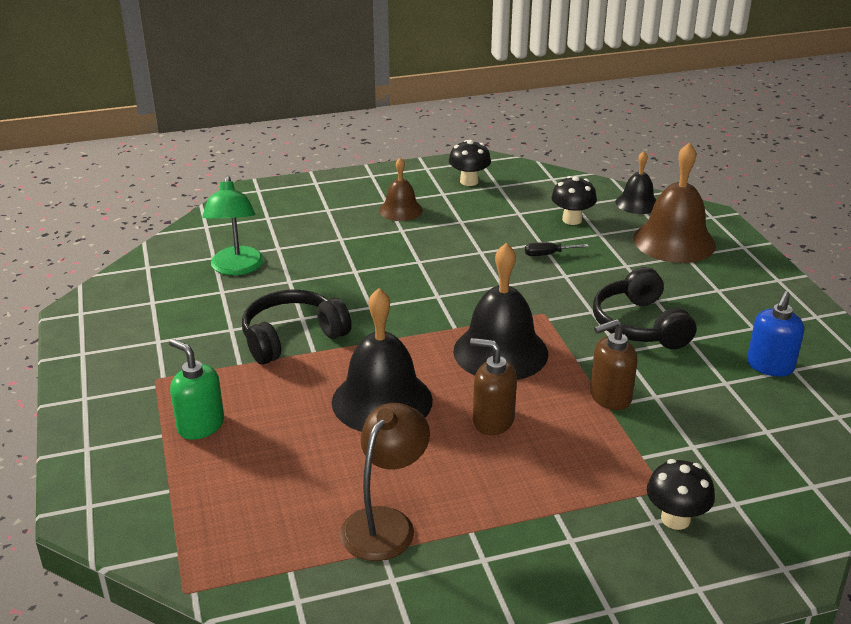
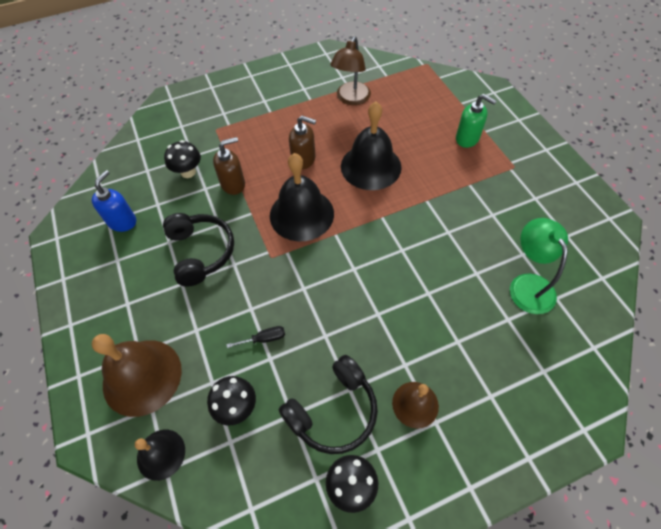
camera: 175 degrees right, 25 degrees up
black headphones [242,290,352,365] -> black headphones moved to [278,355,378,454]
black mushroom [647,459,715,530] -> black mushroom moved to [164,140,201,178]

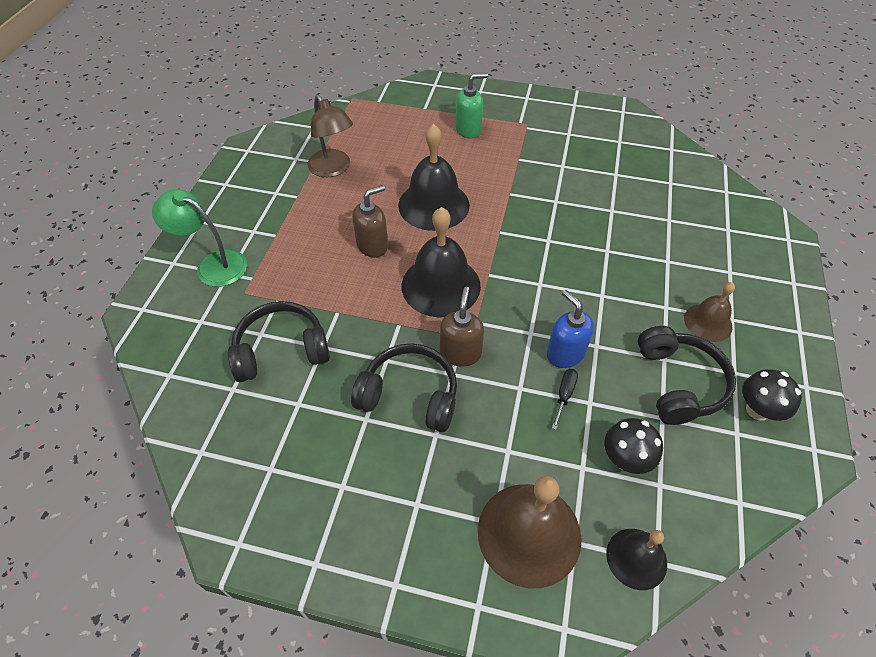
camera: 55 degrees left, 5 degrees down
blue soap dispenser [92,170,136,232] -> blue soap dispenser moved to [547,290,594,368]
black mushroom [164,140,201,178] -> black headphones [228,301,330,382]
brown soap dispenser [213,137,245,195] -> brown soap dispenser moved to [440,287,484,367]
green lamp [510,218,568,314] -> green lamp moved to [152,189,247,287]

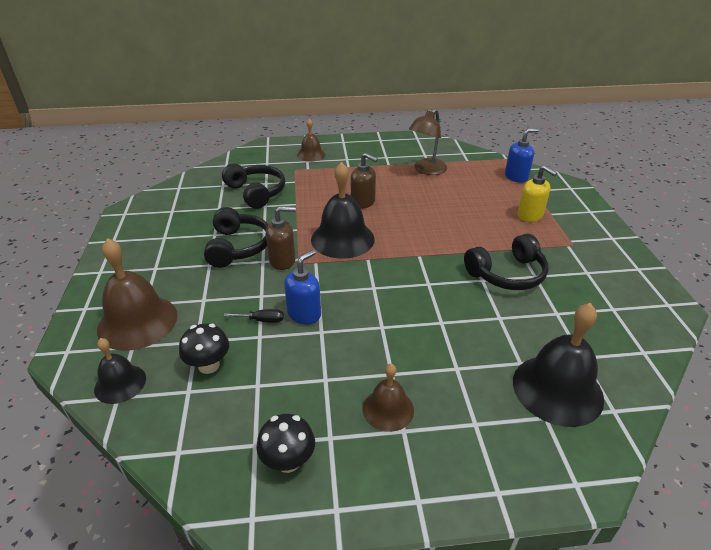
camera: 70 degrees right, 15 degrees down
green lamp [152,189,247,287] -> brown bell [297,119,326,162]
black bell [398,124,470,231] -> black bell moved to [513,303,604,427]
green soap dispenser [456,73,488,138] -> yellow soap dispenser [518,165,557,222]
black headphones [638,326,736,425] -> black headphones moved to [464,234,549,290]
none -> blue soap dispenser [505,128,539,183]

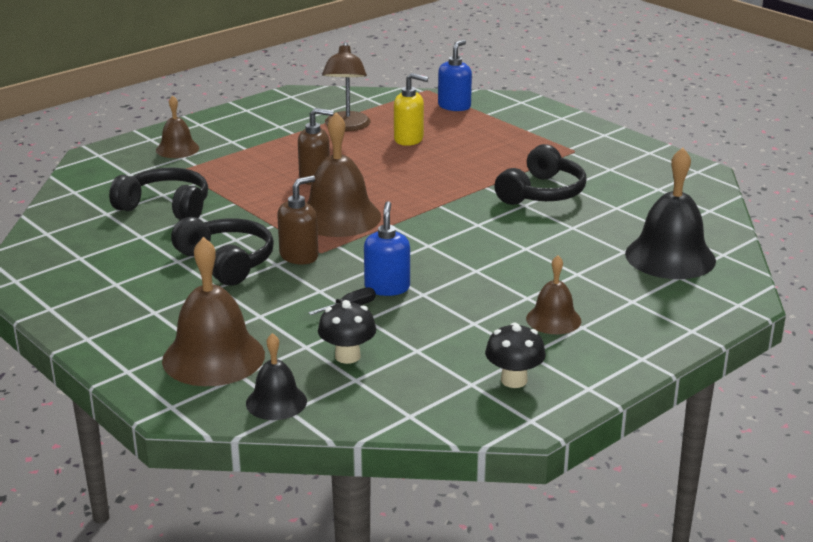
camera: 35 degrees left, 10 degrees down
black bell [311,162,375,259] -> brown bell [307,112,381,237]
yellow soap dispenser [518,165,557,222] -> yellow soap dispenser moved to [394,73,428,146]

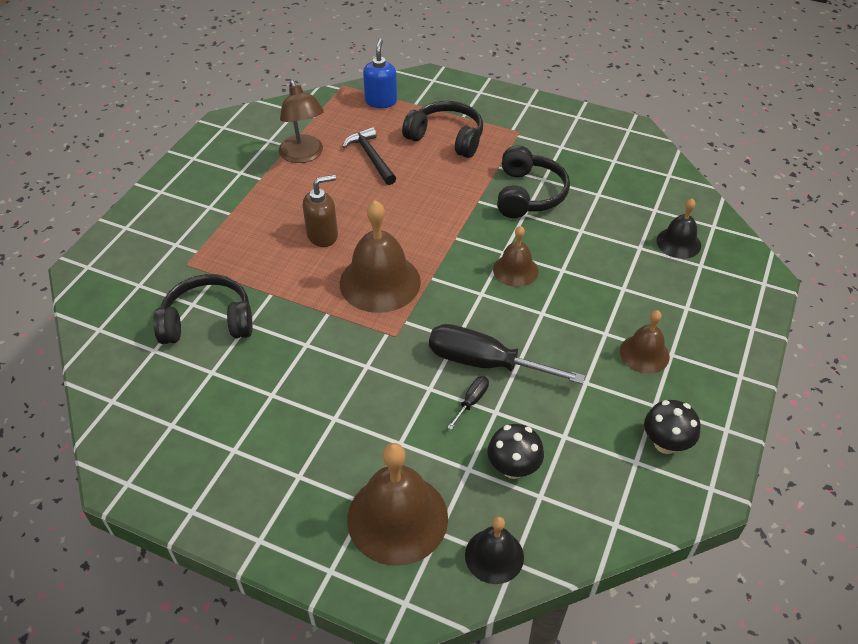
camera: 25 degrees left, 20 degrees up
brown bell [156,95,199,158] -> brown bell moved to [493,226,538,287]
black headphones [171,217,274,286] -> black headphones moved to [402,101,483,158]
brown soap dispenser [277,176,319,265] -> none
blue soap dispenser [364,201,410,296] -> black screwdriver [429,324,585,384]
yellow soap dispenser [394,73,428,146] -> black hammer [343,127,396,185]
black bell [625,148,716,279] -> black bell [656,198,701,259], size x0.57

